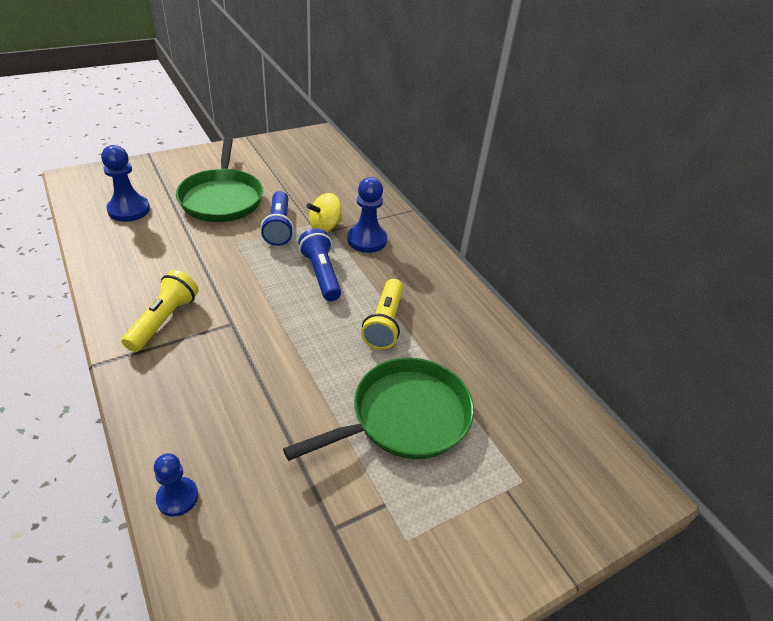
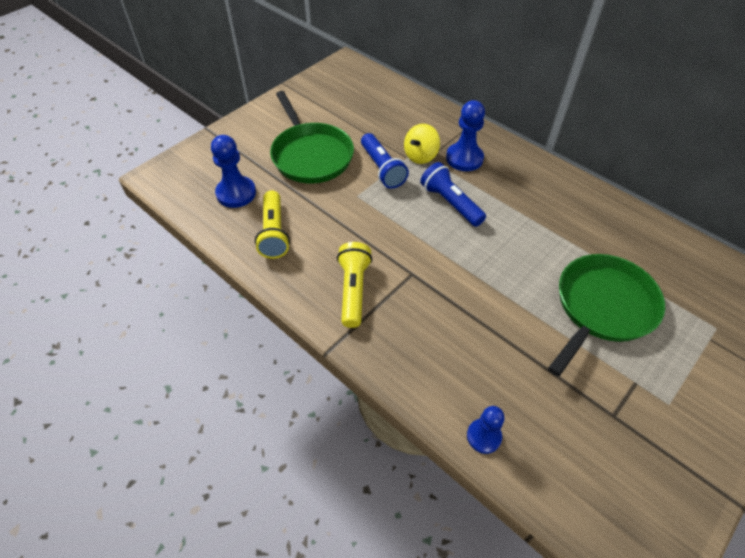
camera: 15 degrees left, 10 degrees up
yellow flashlight [361,279,403,350] -> yellow flashlight moved to [255,190,290,259]

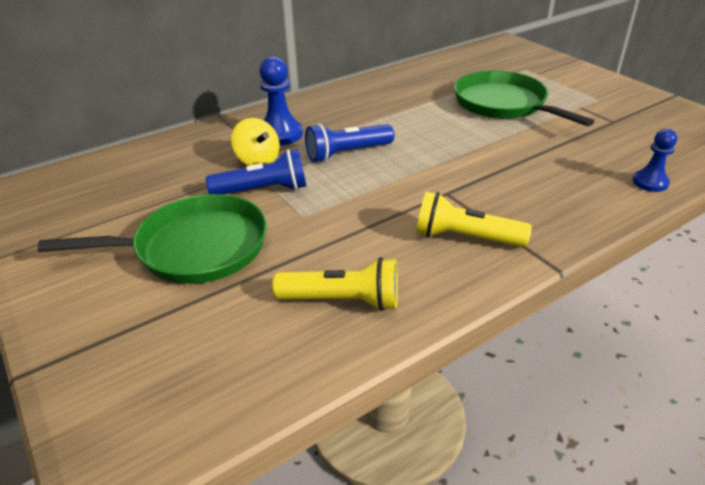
camera: 75 degrees left, 15 degrees down
blue pawn [211,135,256,208] -> none

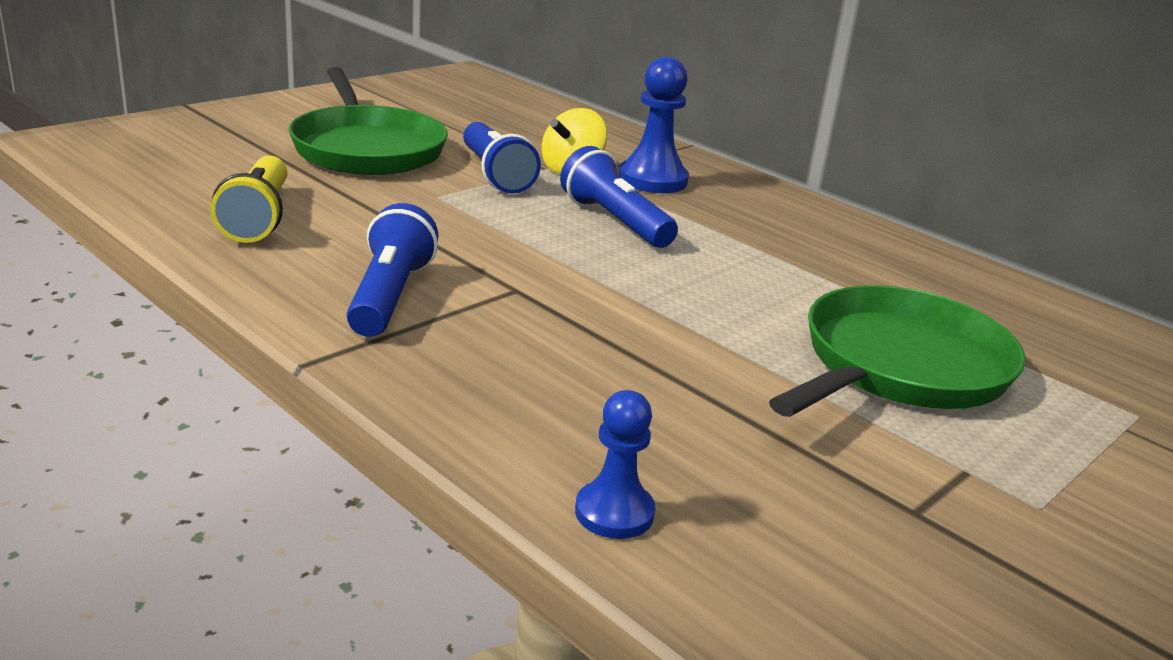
camera: 75 degrees right, 10 degrees down
yellow flashlight [416,192,532,248] -> blue flashlight [347,203,438,337]

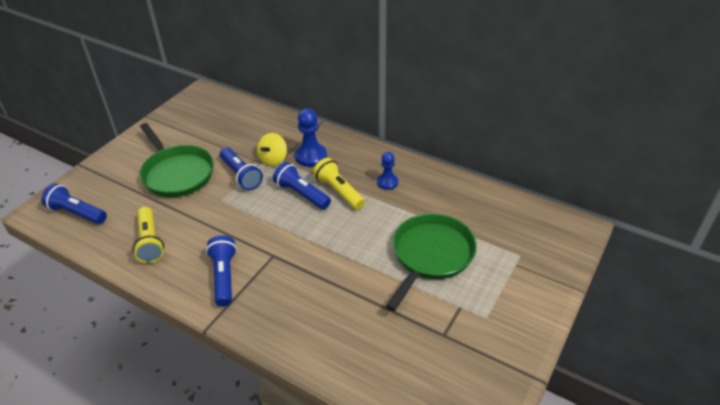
camera: 10 degrees left, 15 degrees up
blue pawn [575,390,655,539] -> blue pawn moved to [377,152,398,190]
none -> blue flashlight [41,183,107,224]
none -> yellow flashlight [313,158,365,210]

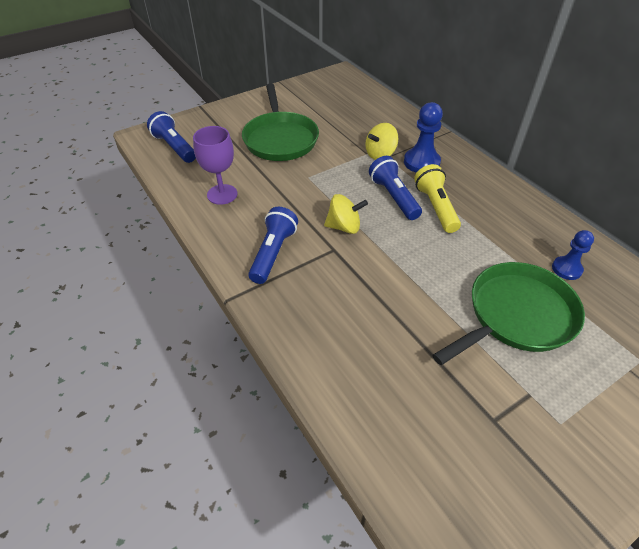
camera: 25 degrees right, 5 degrees up
yellow flashlight [133,207,164,263] -> purple goblet [193,126,237,205]
blue flashlight [220,148,263,190] -> none
blue pawn [377,152,398,190] -> blue pawn moved to [552,230,594,280]
none -> yellow spinning top [324,194,368,234]

